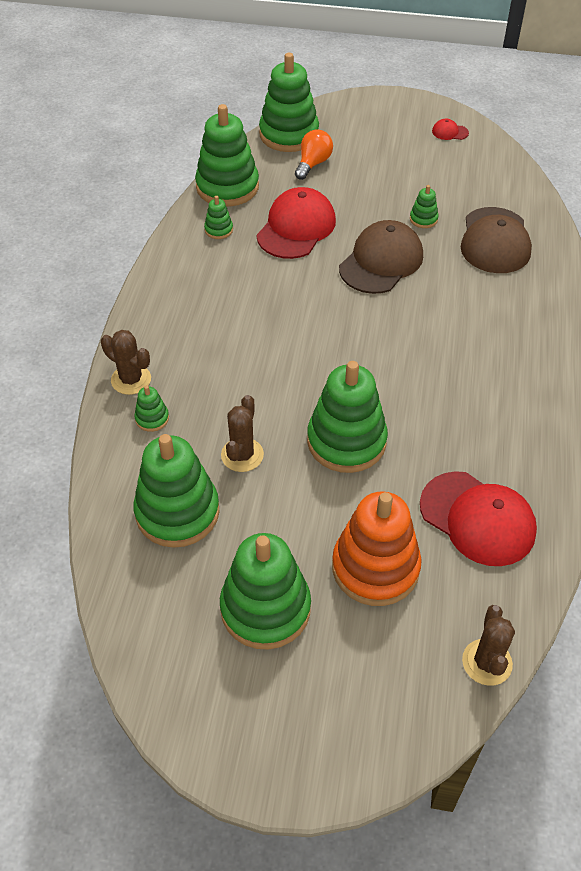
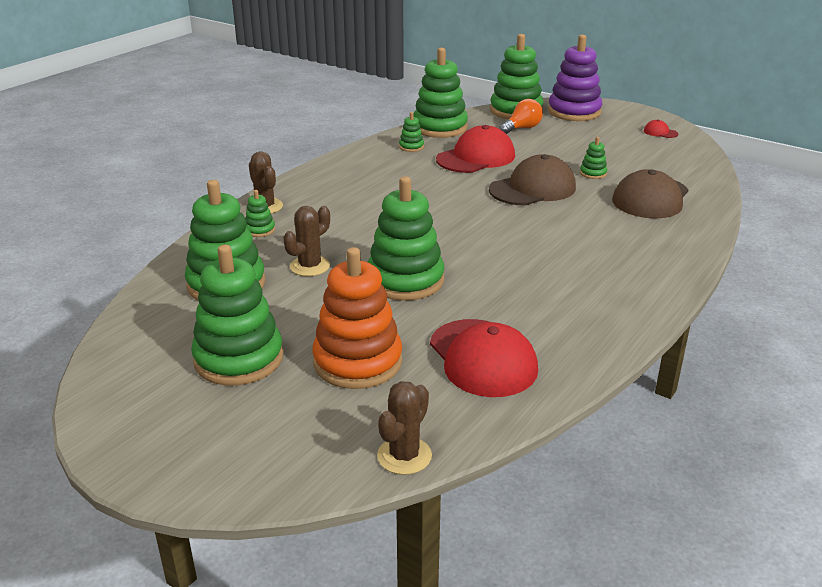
camera: 25 degrees right, 20 degrees down
none -> purple stacking toy [548,35,602,121]

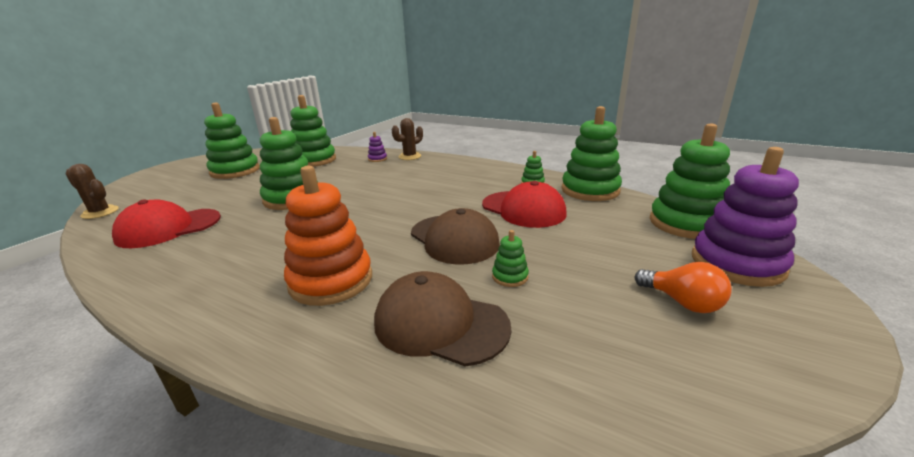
camera: 85 degrees right, 5 degrees down
green stacking toy [245,190,275,237] -> purple stacking toy [368,132,387,162]
brown cactus [283,206,330,276] -> none
orange stacking toy [312,247,402,389] -> orange stacking toy moved to [284,166,372,306]
orange light bulb [500,99,543,134] -> orange light bulb moved to [635,262,732,313]
red cap [644,120,678,138] -> none

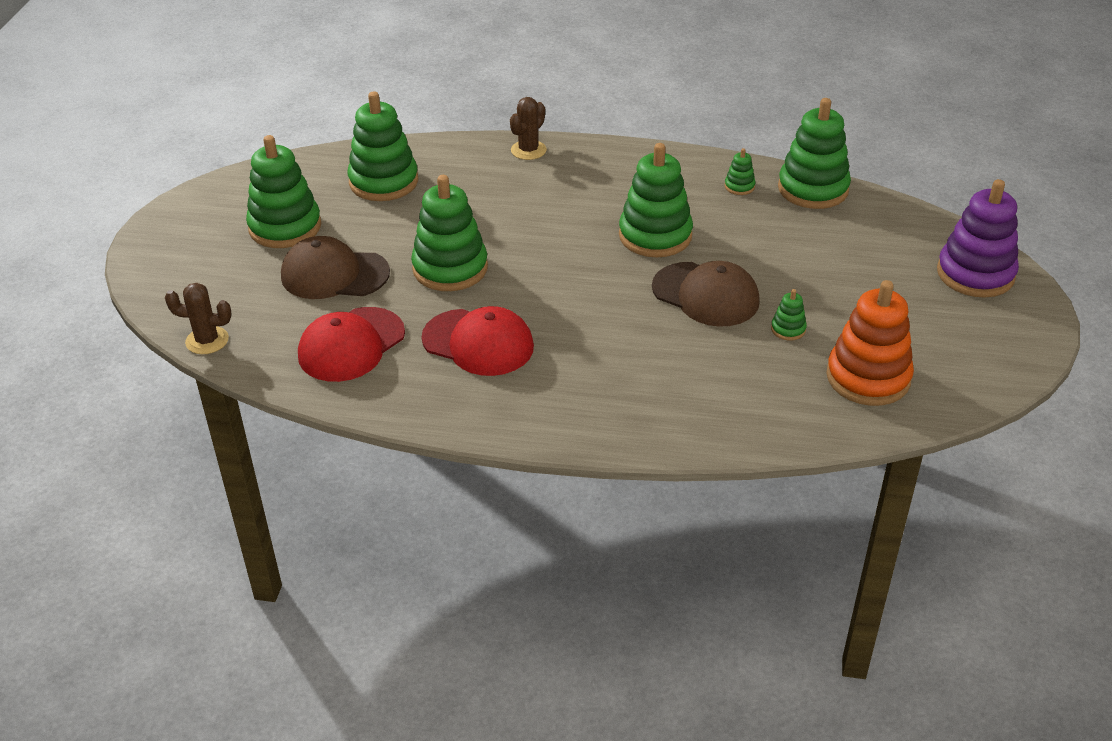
camera: 20 degrees left, 15 degrees up
orange stacking toy [284,166,372,306] -> orange stacking toy moved to [826,280,914,406]
purple stacking toy [368,132,387,162] -> none
brown cap [374,271,511,367] -> brown cap moved to [281,236,390,299]
red cap [482,181,567,228] -> red cap moved to [421,306,534,376]
orange light bulb [635,262,732,313] -> none
green stacking toy [650,123,730,239] -> green stacking toy moved to [619,143,693,257]

